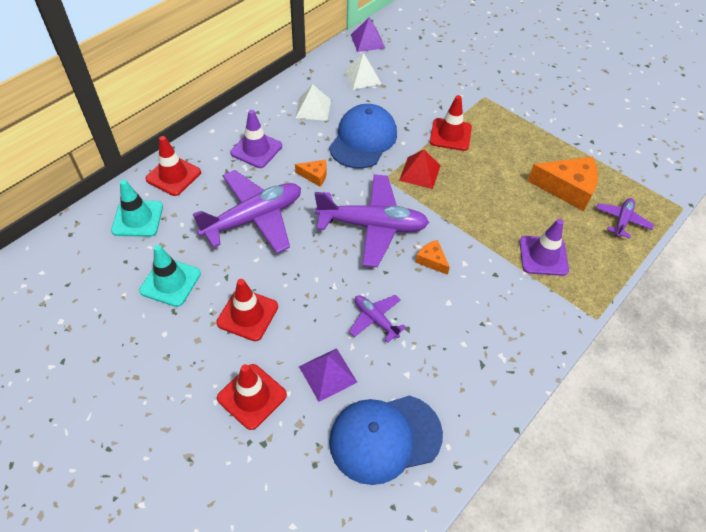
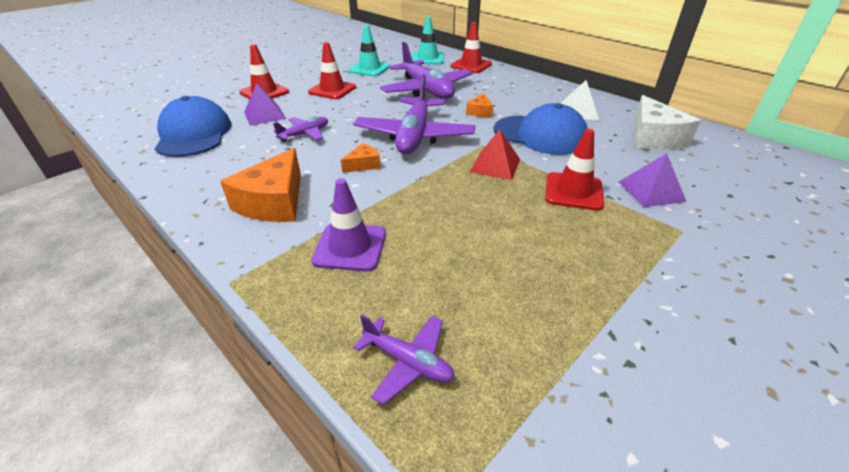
camera: 95 degrees right, 15 degrees down
purple traffic cone [230,110,282,168] -> none
white pyramid [343,53,381,90] -> white cheese [633,95,701,149]
purple pyramid [351,17,385,52] -> purple pyramid moved to [619,153,686,207]
orange cheese [528,157,598,211] -> orange cheese moved to [220,148,301,222]

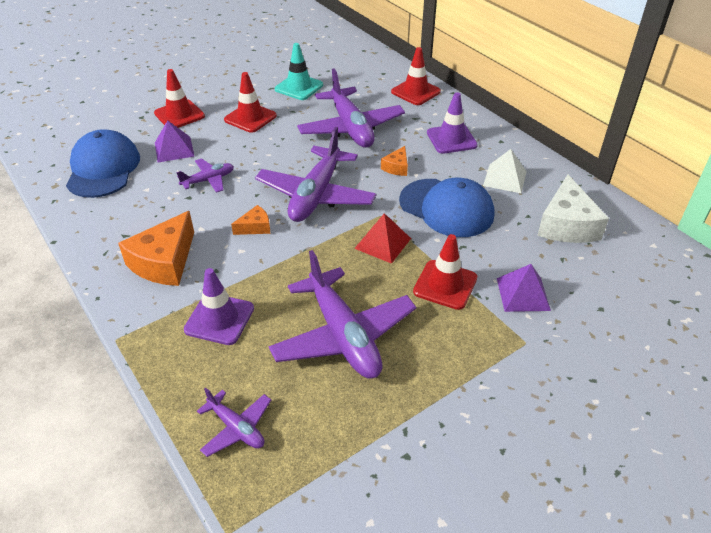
camera: 10 degrees right, 5 degrees up
turquoise traffic cone [412,16,444,64] -> none
none -> purple plane [269,250,416,378]
none -> purple traffic cone [427,92,478,154]

